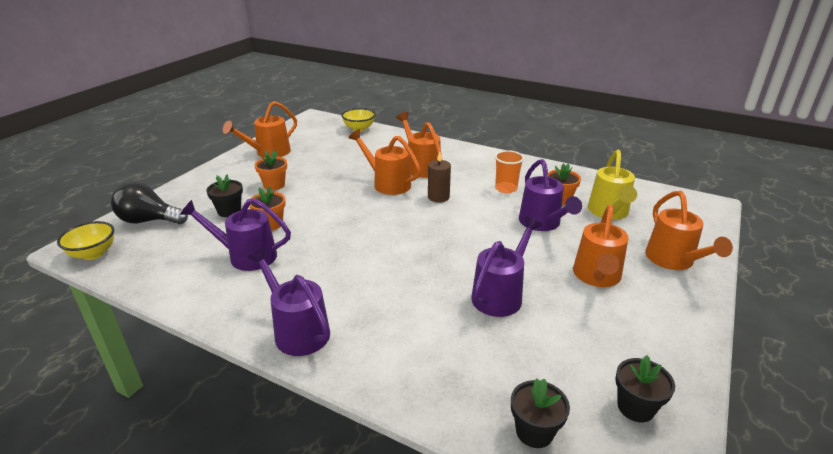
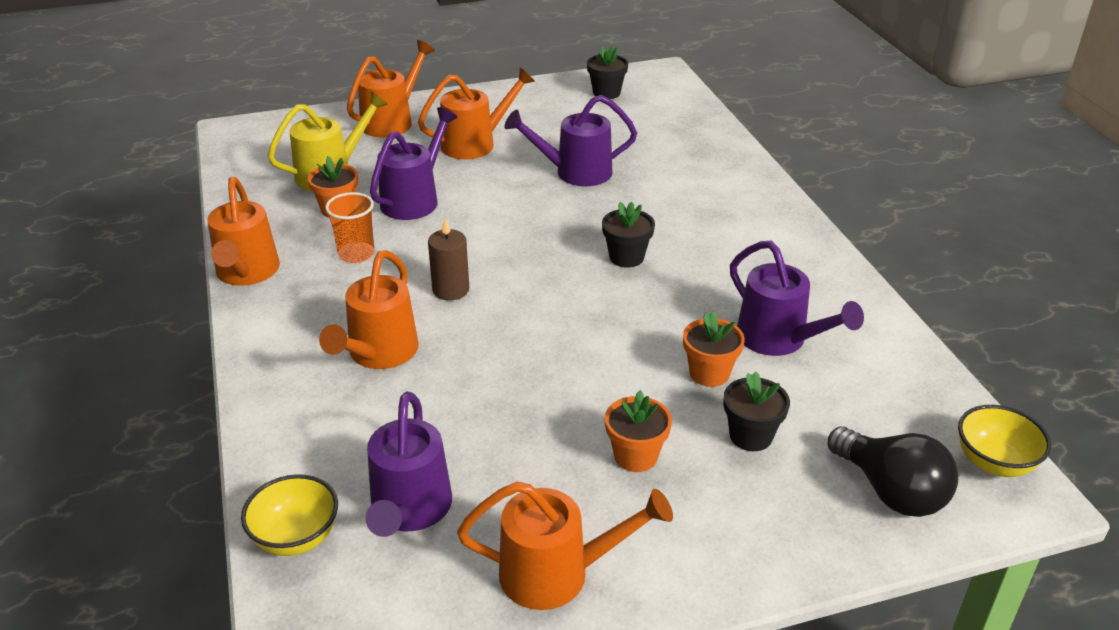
camera: 135 degrees left, 5 degrees up
purple watering can [247,247,330,356] -> purple watering can moved to [365,392,452,537]
orange watering can [348,129,421,195] -> orange watering can moved to [207,177,280,286]
black flower pot [511,378,570,448] -> black flower pot moved to [602,202,655,268]

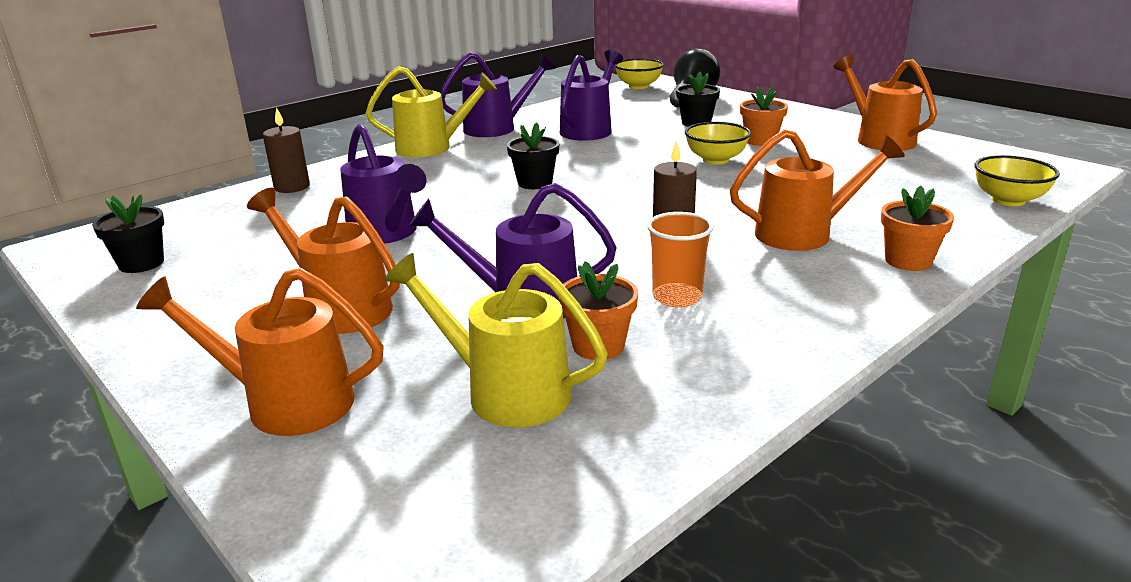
camera: 115 degrees left, 10 degrees down
orange watering can [207,177,280,286] -> none
purple watering can [365,392,452,537] -> purple watering can moved to [440,52,556,137]
orange flower pot [683,312,745,387] -> orange flower pot moved to [881,186,954,271]
none -> brown candle [263,107,310,193]
none -> yellow watering can [366,66,497,157]
none -> yellow bowl [685,122,751,165]

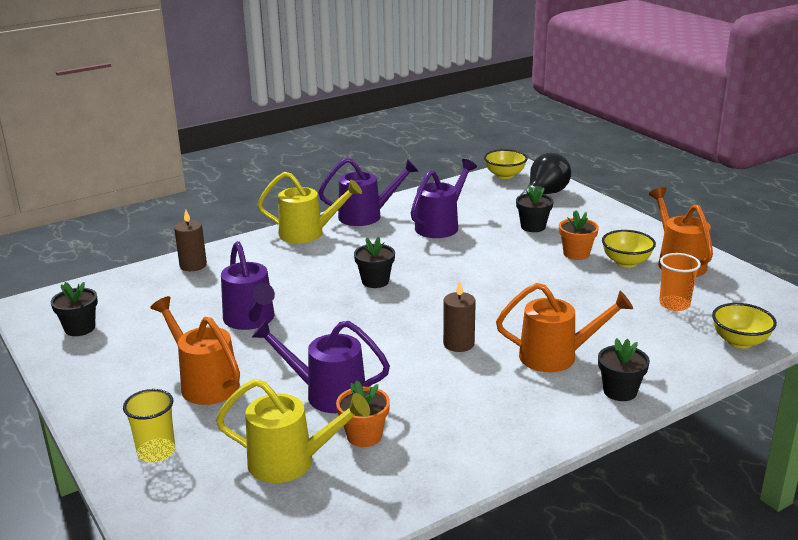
camera: 10 degrees right, 0 degrees up
orange watering can [136,268,384,436] -> yellow cup [123,389,175,462]
yellow watering can [384,253,608,428] -> yellow watering can turned 150 degrees clockwise [216,379,370,483]
orange cup [647,212,714,307] -> orange cup moved to [659,253,701,311]
yellow bowl [685,122,751,165] -> yellow bowl moved to [602,230,656,268]
orange flower pot [881,186,954,271] -> black flower pot [598,338,650,401]

